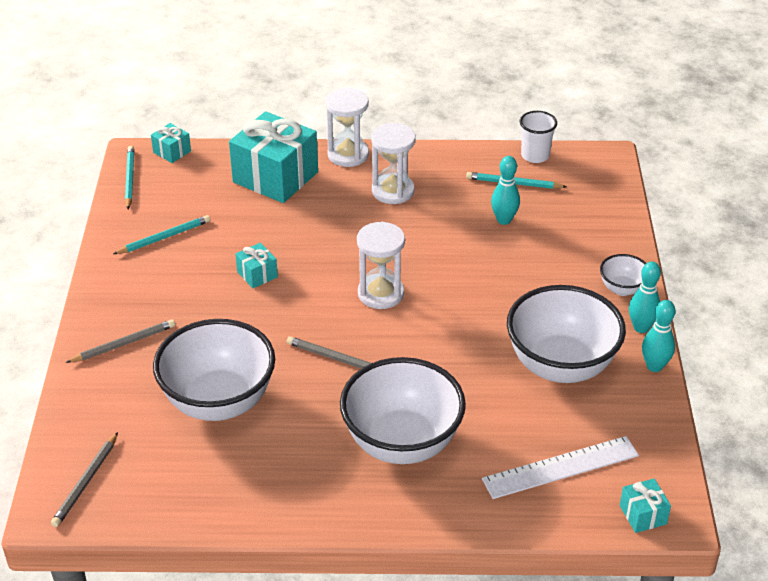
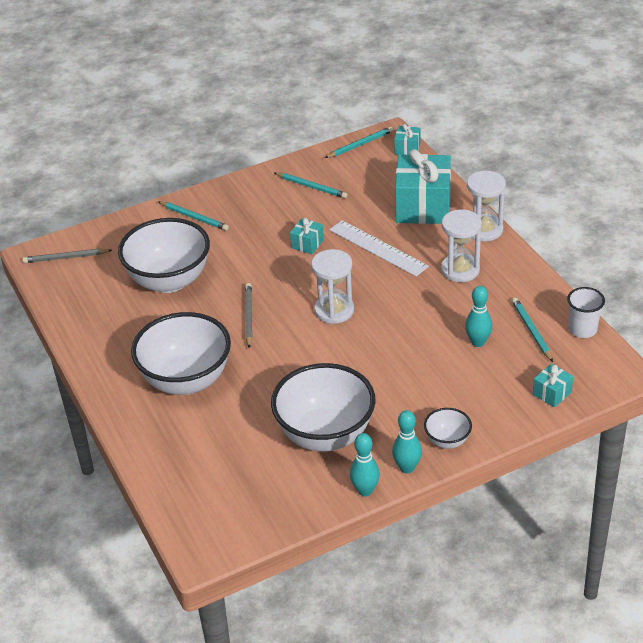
camera: 65 degrees right, 0 degrees up
grey pencil [66,319,175,363] -> turquoise pencil [159,202,229,231]
white ruler [482,436,639,499] -> white ruler moved to [329,220,429,277]
turquoise gift [620,479,671,533] -> turquoise gift moved to [533,364,573,408]

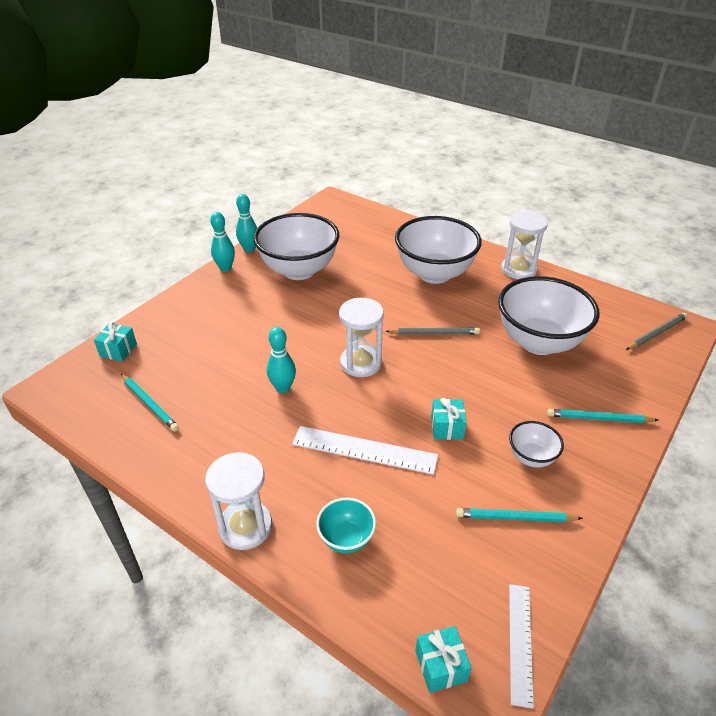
camera: 150 degrees right, 0 degrees up
grey pencil [245,283,252,348] -> grey pencil turned 60 degrees counterclockwise [386,328,480,335]
turquoise pencil [325,126,393,158] -> white ruler [509,584,534,709]
turquoise gift [395,149,451,224] -> turquoise bowl [316,497,376,553]
white bowl [424,408,472,449] -> white bowl moved to [509,421,564,468]
white hourglass [441,210,482,282] -> white hourglass moved to [501,211,548,279]
turquoise bowling pin [465,286,492,347] -> turquoise bowling pin moved to [267,327,296,393]
white cup [567,287,605,338] -> none

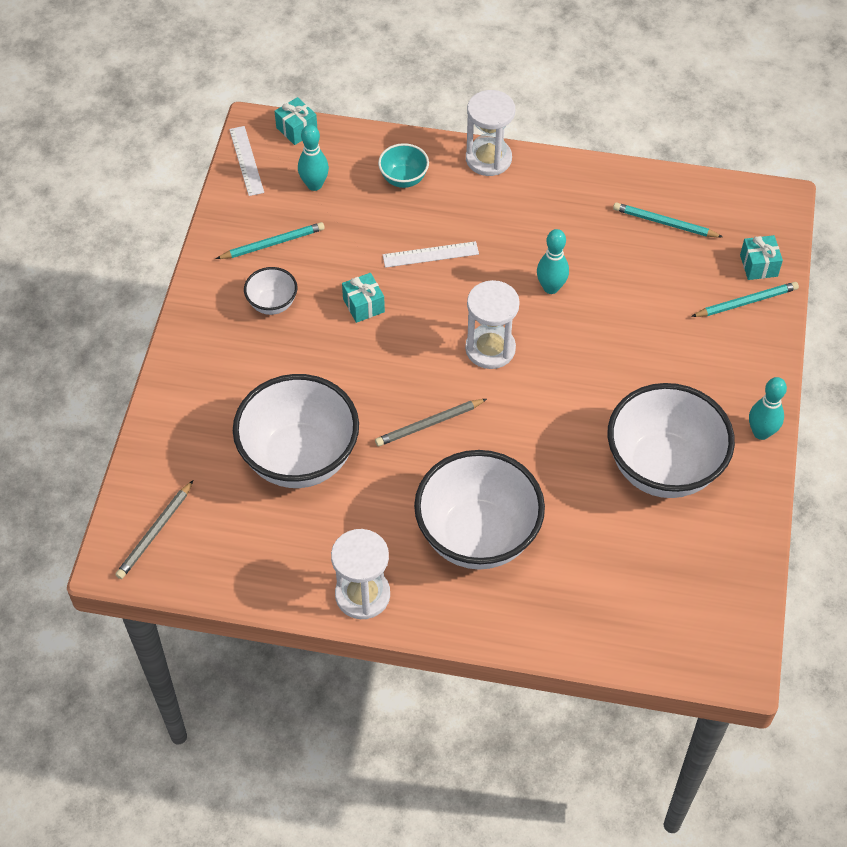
camera: 155 degrees right, 15 degrees up
turquoise bowling pin [236,194,257,252] -> turquoise bowling pin moved to [298,125,329,191]
white ruler [292,426,438,475] -> white ruler [383,241,479,268], size x0.65
turquoise pencil [547,409,658,423] -> turquoise pencil moved to [691,282,799,317]

